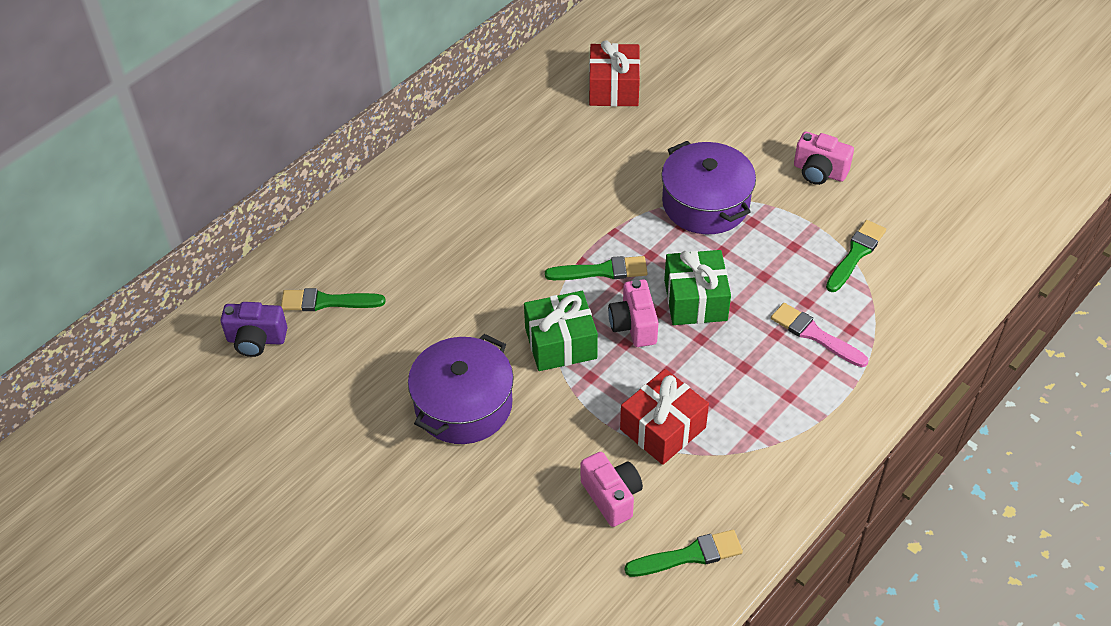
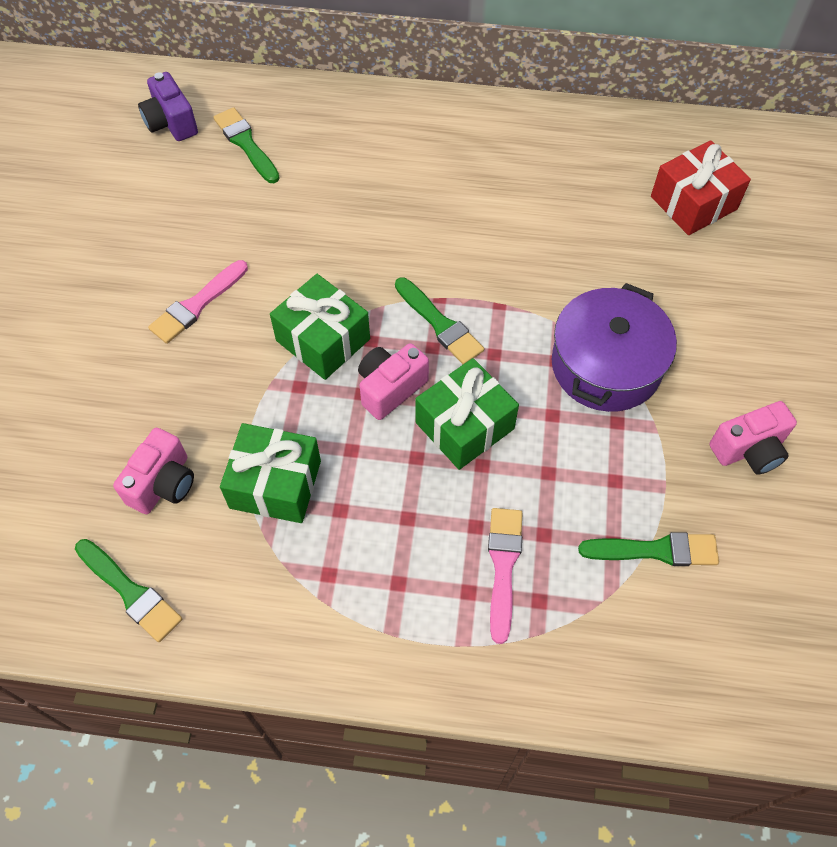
camera: 55 degrees right, 10 degrees up
purple pot [408,334,514,444] -> pink brush [148,260,248,344]
red gift [620,369,709,465] -> green gift [220,423,321,523]
pink camera [794,132,854,185] -> pink camera turned 105 degrees counterclockwise [709,401,797,475]

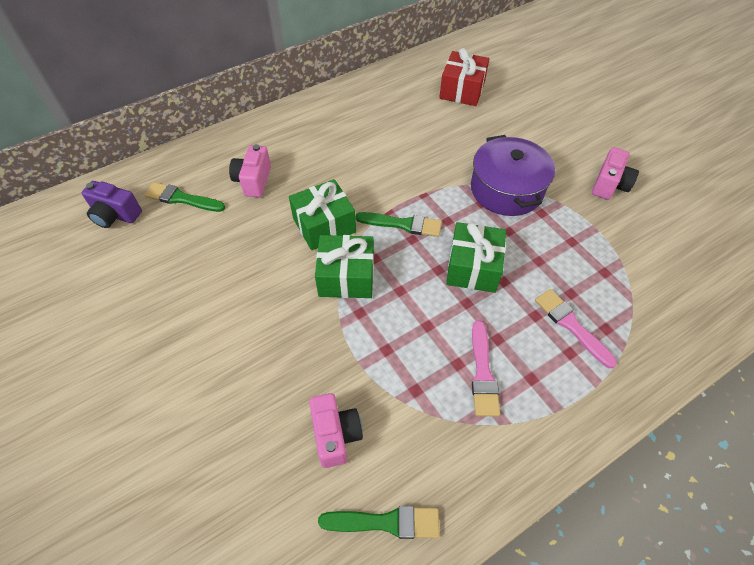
camera: 40 degrees left, 5 degrees down
pink brush [148,260,248,344] -> pink brush moved to [472,321,500,417]
green gift [220,423,321,523] -> green gift moved to [289,179,356,250]
pink camera [358,343,429,420] -> pink camera moved to [229,144,271,197]
green brush [578,532,719,566] -> none

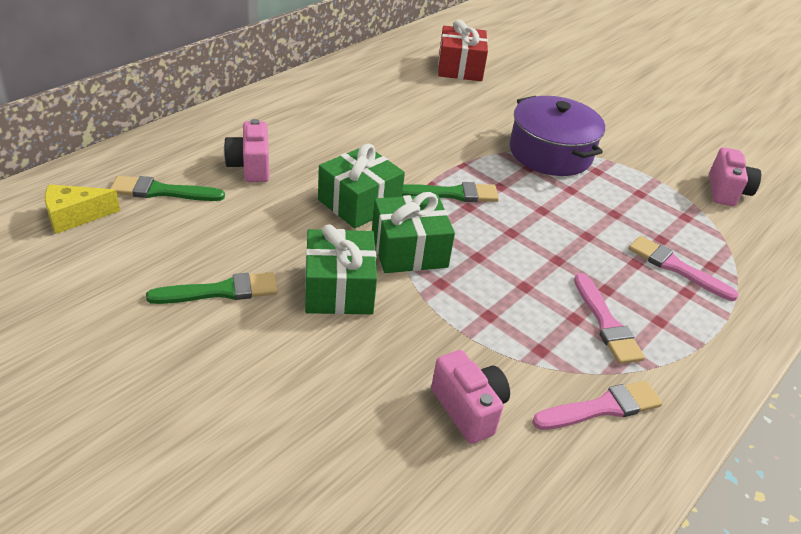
camera: 20 degrees left, 15 degrees down
purple camera [82,181,142,228] -> yellow cheese [45,184,120,234]
green brush [318,506,440,539] -> green brush moved to [146,272,278,304]
green gift [446,222,506,293] -> green gift moved to [305,225,377,315]
pink camera [592,147,639,200] -> pink camera moved to [709,147,761,206]
none -> pink brush [532,381,662,430]

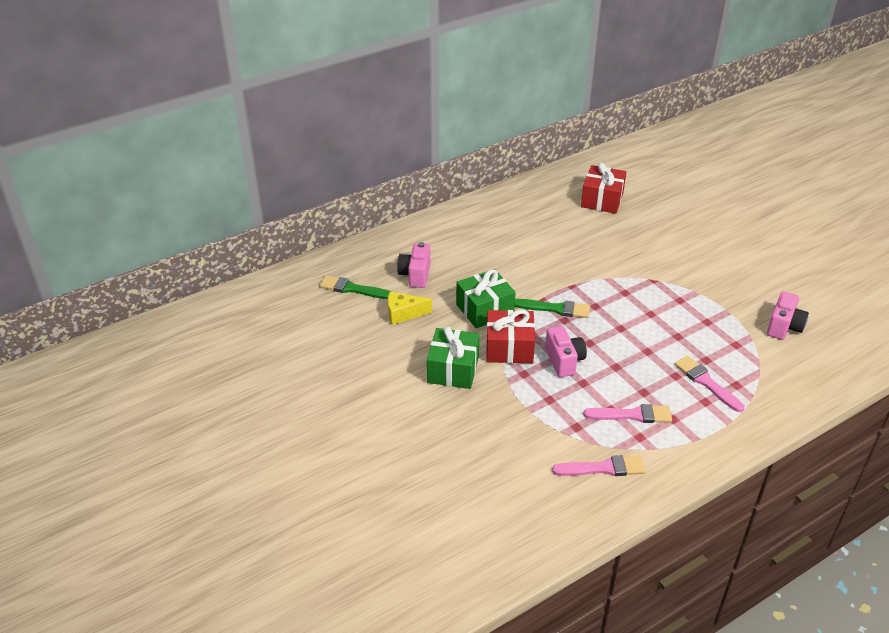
camera: 20 degrees right, 0 degrees up
yellow cheese [45,184,120,234] -> yellow cheese moved to [388,292,432,325]
green brush [146,272,278,304] -> none
green gift [372,192,455,273] -> red gift [486,310,535,363]
pink camera [431,350,510,444] -> pink camera moved to [545,326,587,377]
purple pot [509,96,605,176] -> none
pink brush [574,273,645,364] -> pink brush turned 90 degrees counterclockwise [583,404,672,423]

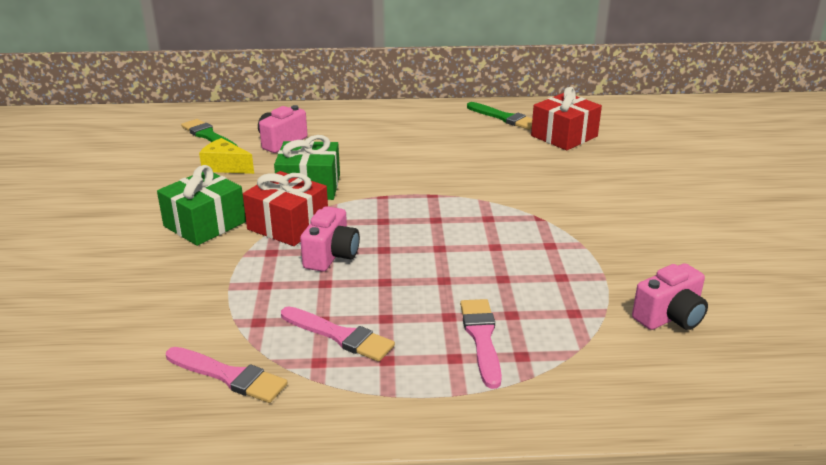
camera: 30 degrees right, 10 degrees down
green brush [515,299,590,318] -> green brush moved to [467,102,532,130]

